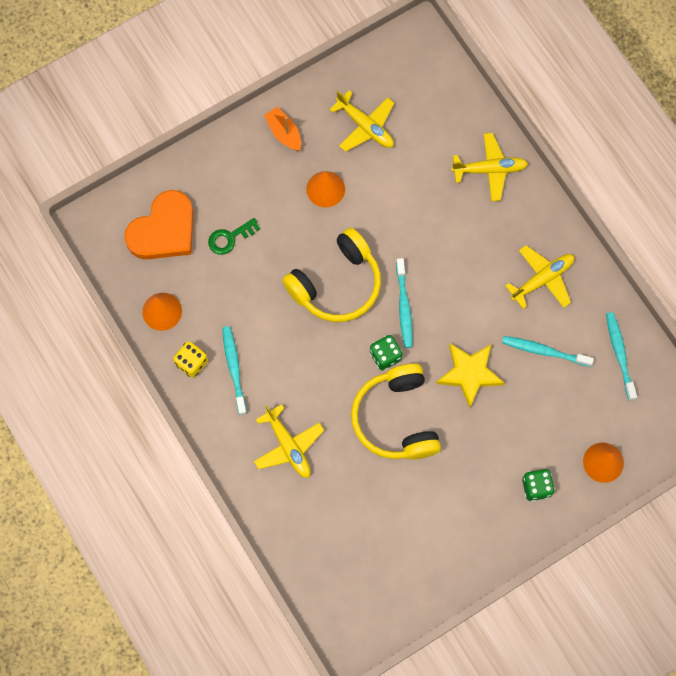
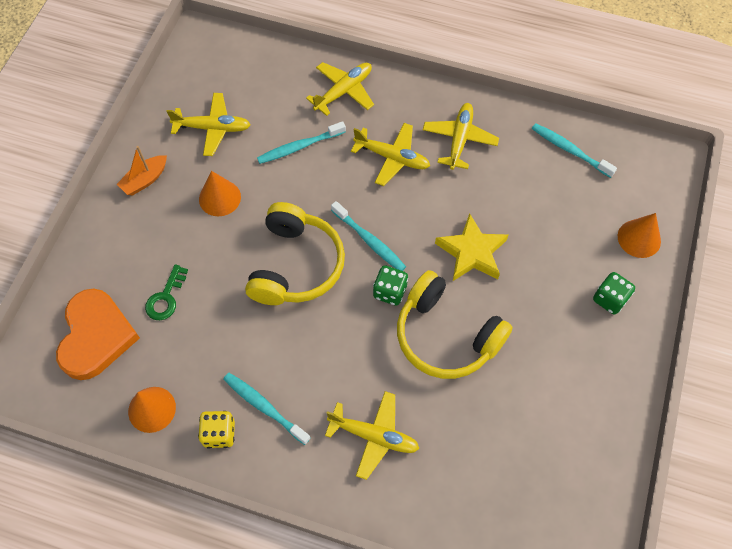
camera: 40 degrees left, 10 degrees down
orange boat [264,107,301,151] -> orange boat turned 60 degrees counterclockwise [117,146,167,196]
turquoise toothbrush [502,336,594,367] -> turquoise toothbrush moved to [257,121,346,164]
none -> yellow plane [351,123,430,186]

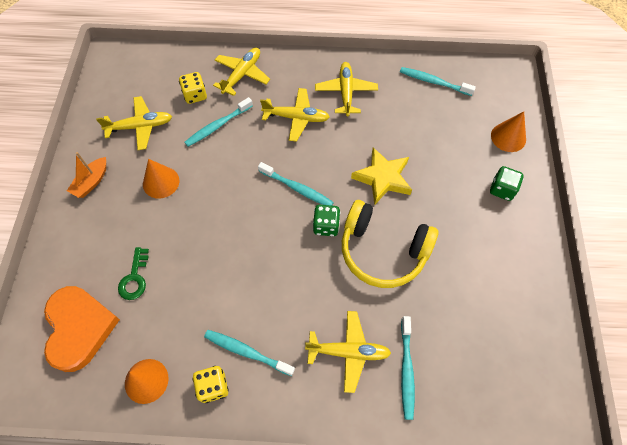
camera: 15 degrees left, 0 degrees up
yellow headphones [245,202,345,305] -> none
none -> yellow dice [179,72,207,104]
none -> turquoise toothbrush [401,316,415,420]

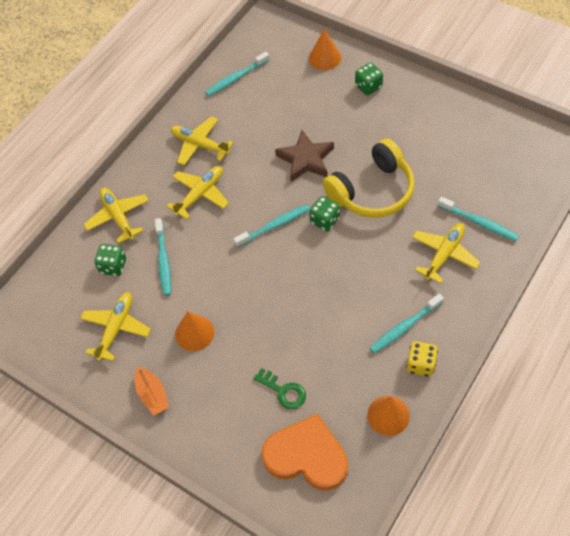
camera: 55 degrees left, 5 degrees down
yellow dice [179,72,207,104] -> green dice [94,244,126,276]
yellow star [351,147,412,205] -> brown star [275,130,334,182]

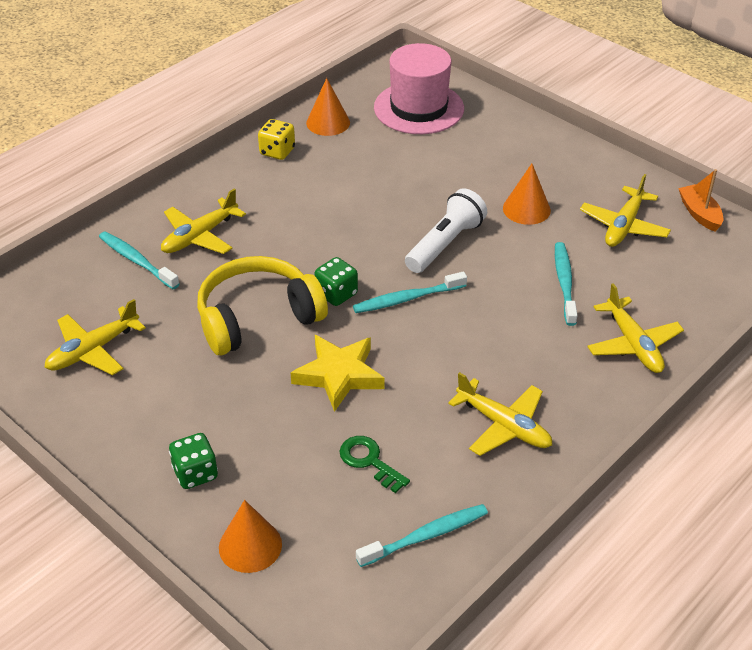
camera: 175 degrees left, 15 degrees down
green dice [94,244,126,276] -> none
orange boat [135,367,169,415] -> orange boat moved to [678,169,723,232]
yellow plane [167,166,229,220] -> yellow plane moved to [44,299,146,375]
green key [253,368,306,409] -> green key moved to [339,436,410,493]
orange heart [262,414,348,491] -> pink hat [374,43,464,134]
brown star [275,130,334,182] -> yellow star [291,335,385,412]
turquoise toothbrush [369,294,444,354] -> none
none -> white flashlight [405,188,487,273]

